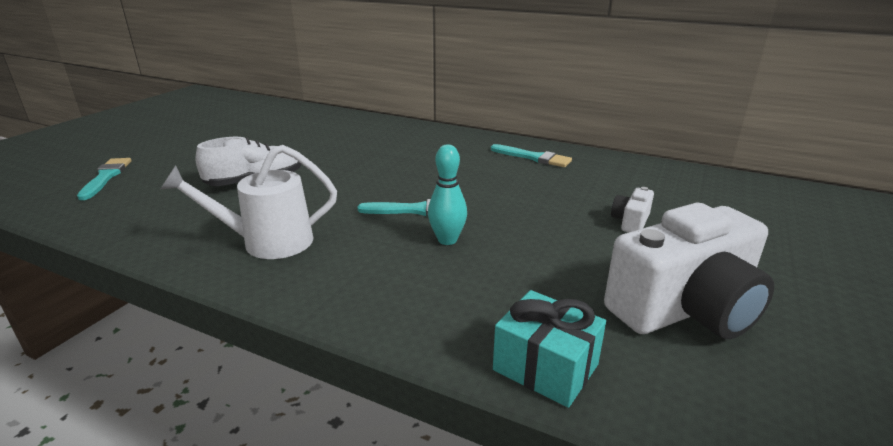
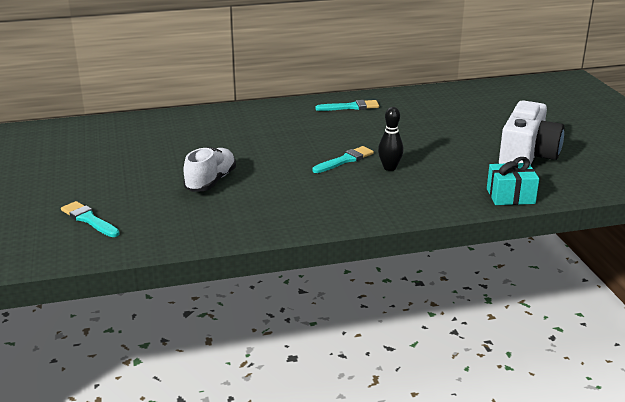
camera: 40 degrees left, 0 degrees up
white watering can [161,145,337,259] -> none
turquoise bowling pin [428,145,467,245] -> black bowling pin [378,107,404,171]
white camera [611,187,654,232] -> none

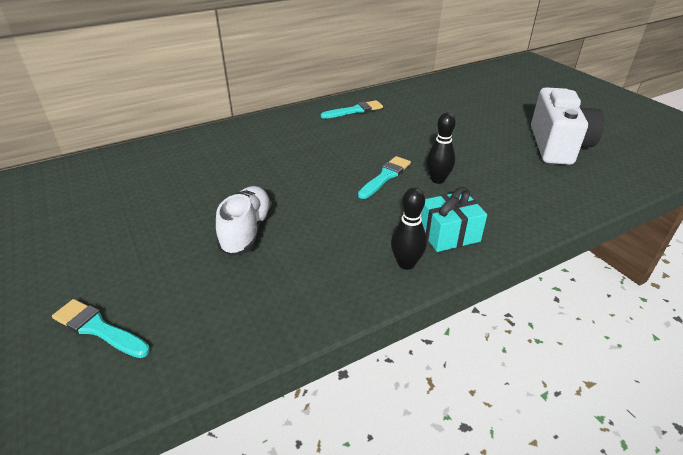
camera: 15 degrees left, 10 degrees up
turquoise gift [487,157,539,205] -> turquoise gift moved to [421,187,487,252]
none -> black bowling pin [391,188,427,270]

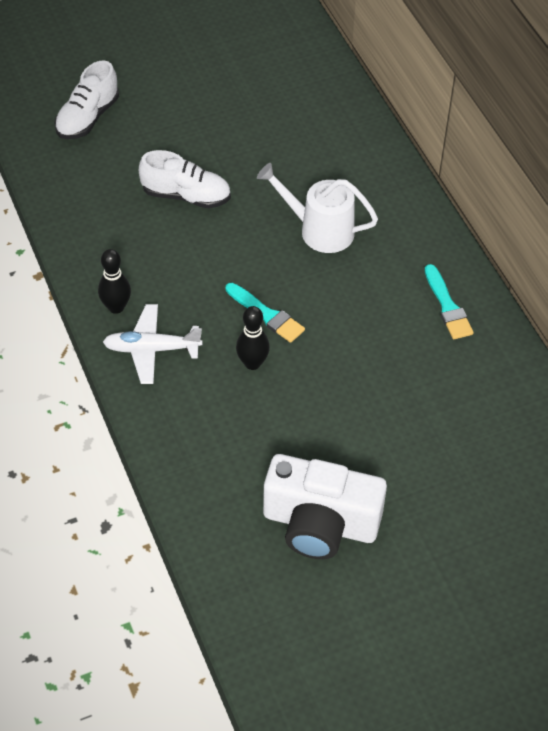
camera: 95 degrees right, 15 degrees up
turquoise brush [52,299,150,358] -> white shoe [54,60,119,139]
turquoise gift [421,187,487,252] -> white plane [103,304,202,384]
none -> white watering can [257,163,378,253]

